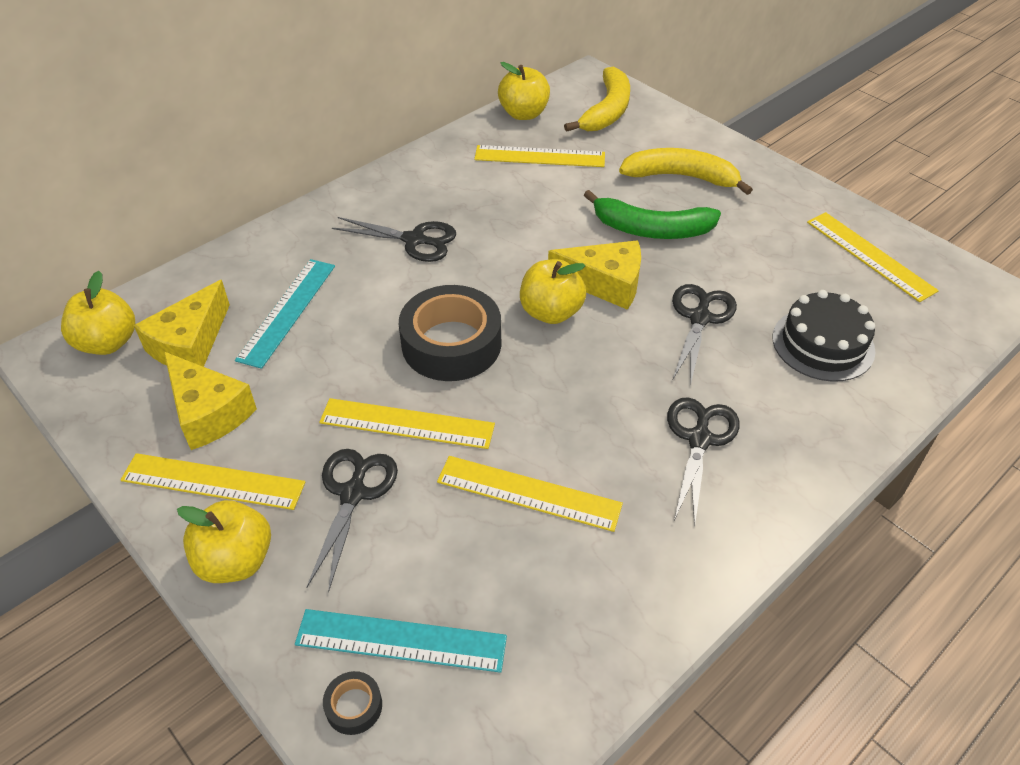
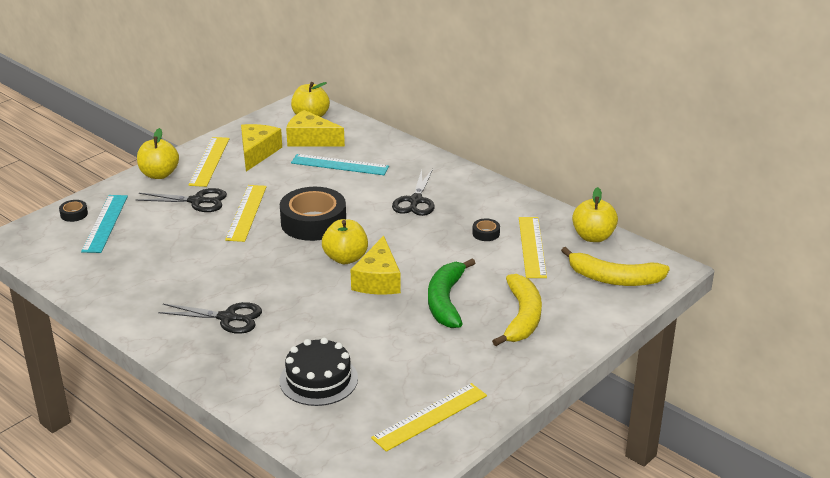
camera: 85 degrees right, 15 degrees down
yellow cheese [164,352,257,450] -> yellow cheese turned 150 degrees clockwise [241,124,282,172]
yellow ruler [437,456,623,532] -> none
black scissors [672,284,737,386] -> none
none -> black tape [472,218,500,241]

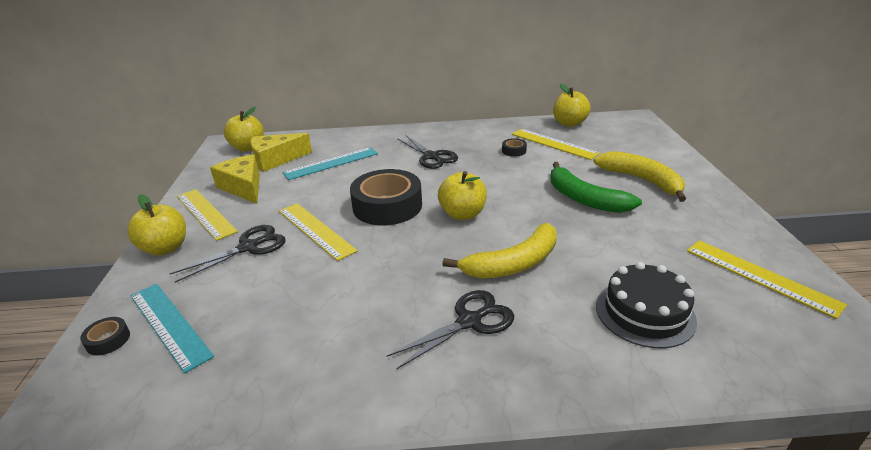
camera: 45 degrees left, 0 degrees up
yellow cheese [350,236,401,295] -> none
yellow ruler [371,383,487,452] -> yellow ruler turned 45 degrees counterclockwise [687,240,847,319]
yellow banana [561,247,670,286] -> yellow banana moved to [442,223,557,278]

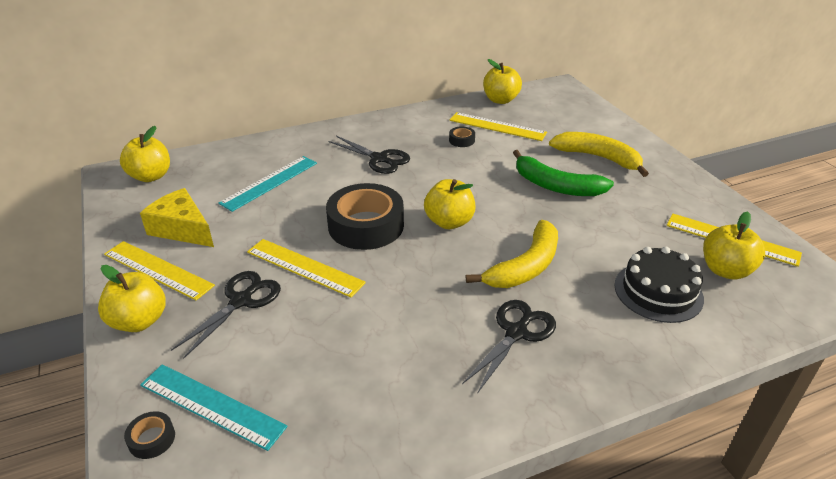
camera: 20 degrees left, 5 degrees up
yellow cheese [250,133,312,172] -> none
none -> yellow apple [703,212,765,279]

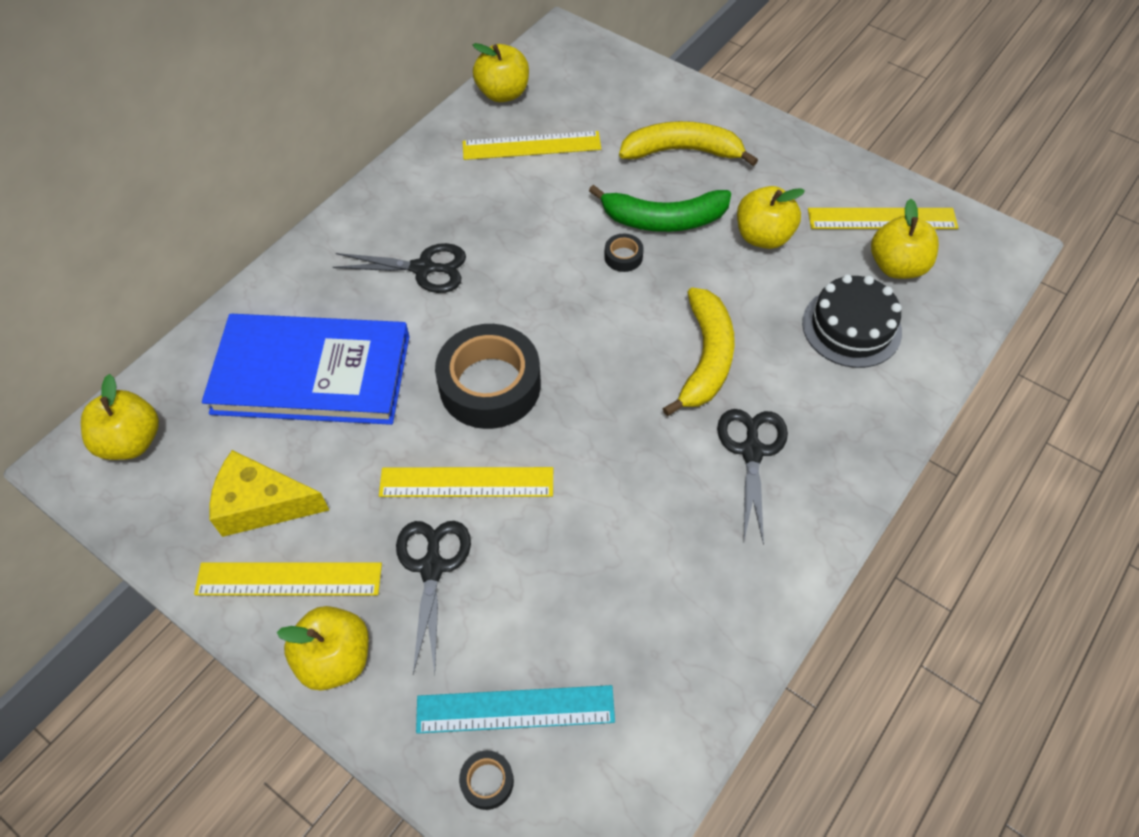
camera: 30 degrees left, 20 degrees up
turquoise ruler [218,156,317,212] -> blue book [202,314,410,425]
yellow apple [424,179,475,229] -> yellow apple moved to [737,186,805,249]
black tape [449,126,475,147] -> black tape moved to [604,234,644,272]

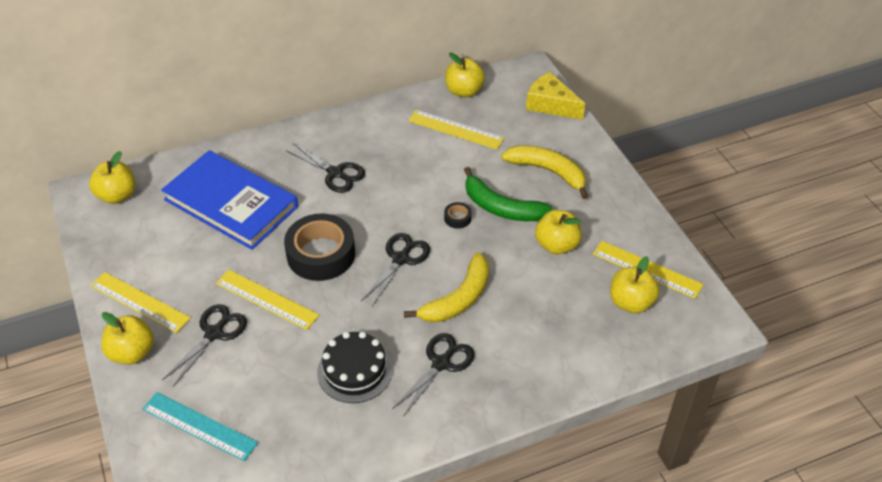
camera: 30 degrees right, 10 degrees down
yellow cheese [209,450,329,537] -> yellow cheese moved to [526,72,585,120]
black tape [459,751,514,810] -> none
black cake [802,274,902,368] -> black cake moved to [317,331,393,403]
none -> black scissors [361,233,430,306]

